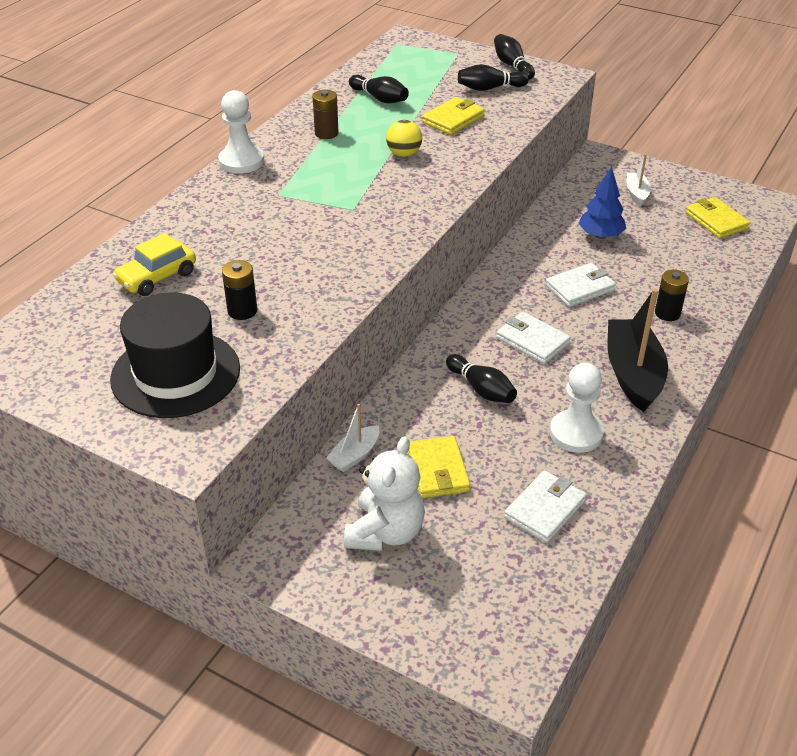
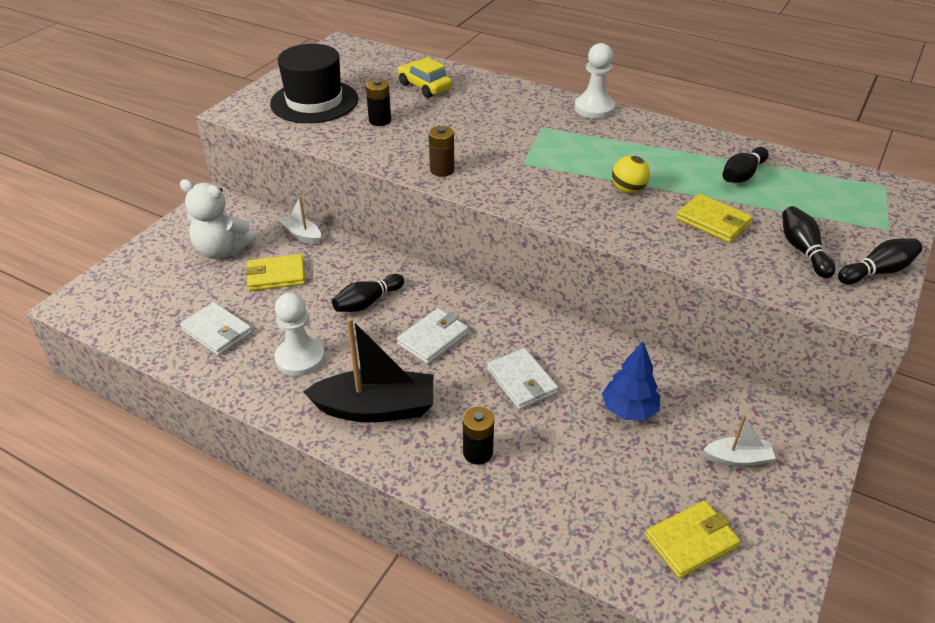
camera: 90 degrees right, 0 degrees up
brown battery [313,90,339,139] -> brown battery moved to [429,126,454,177]

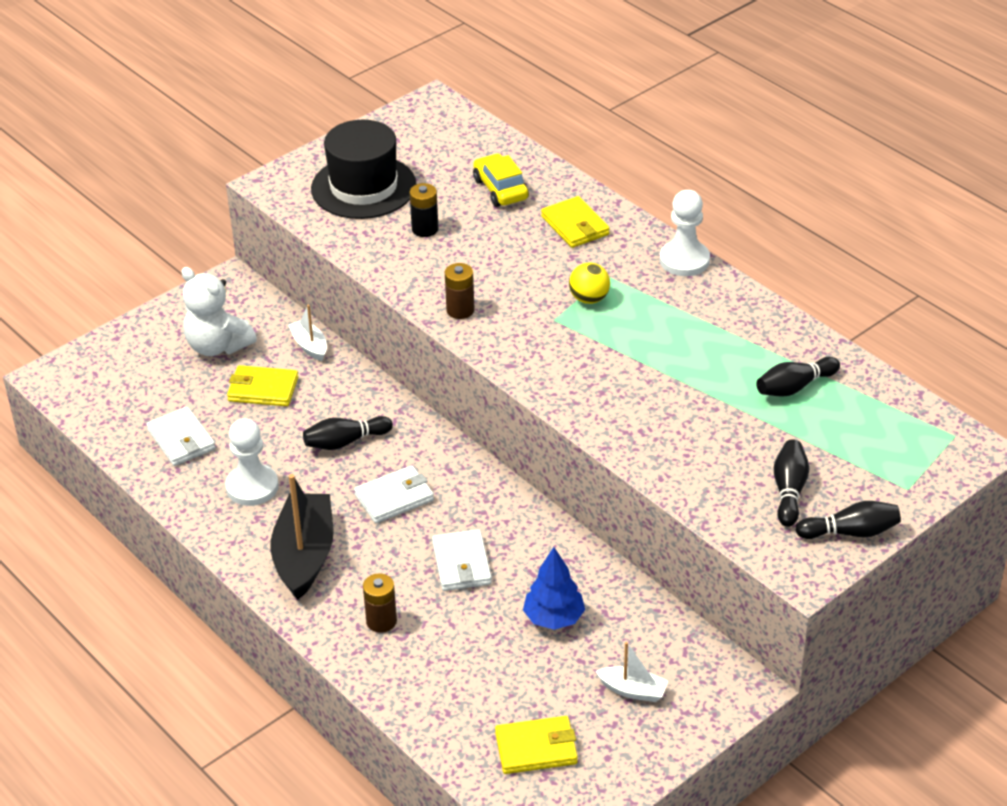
camera: 20 degrees right, 0 degrees up
black boat [303,317,433,422] -> black boat turned 105 degrees counterclockwise [270,474,334,600]
black battery [463,407,494,465] -> brown battery [363,573,397,633]
yellow ball [612,155,650,193] -> yellow ball moved to [569,263,610,304]
yellow wallet [676,194,753,243] -> yellow wallet moved to [541,196,610,248]

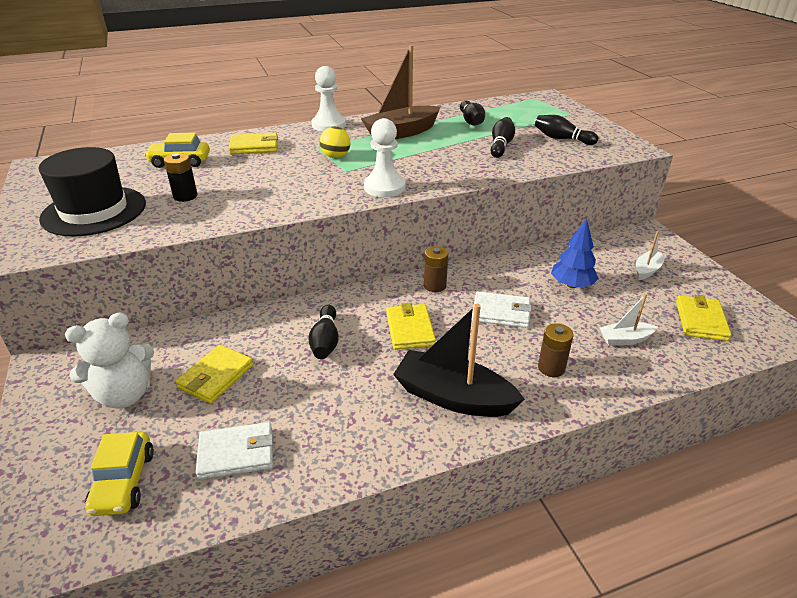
camera: 70 degrees left, 5 degrees down
white pawn [225,418,279,506] -> white pawn moved to [364,118,406,197]
white boat [288,305,327,361] -> white boat moved to [600,294,657,346]
white wallet [354,466,434,523] -> yellow wallet [386,303,436,350]
brown battery [445,263,475,319] -> brown battery moved to [424,246,448,292]
black bowling pin [795,501,901,539] -> black bowling pin moved to [491,117,515,158]
none -> yellow car [85,432,154,516]
none -> brown boat [361,45,441,139]

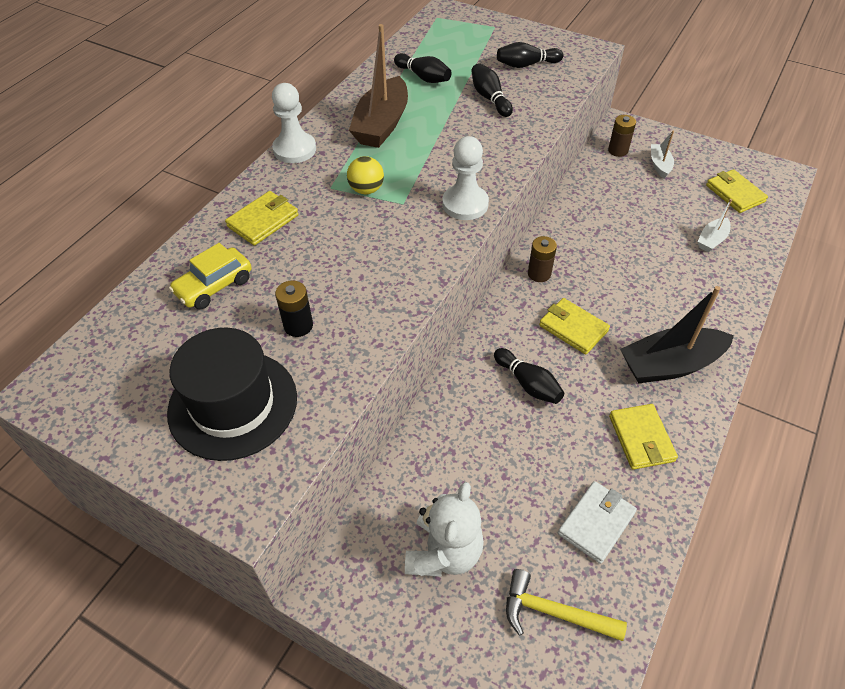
camera: 40 degrees left, 15 degrees up
yellow car [85,432,154,516] -> yellow hammer [506,569,627,641]
yellow wallet [175,344,253,404] -> yellow wallet moved to [609,404,678,470]
white wallet [472,291,532,328] -> none
brown battery [538,323,573,377] -> brown battery moved to [608,115,636,157]
blue tree [551,218,599,288] -> none

